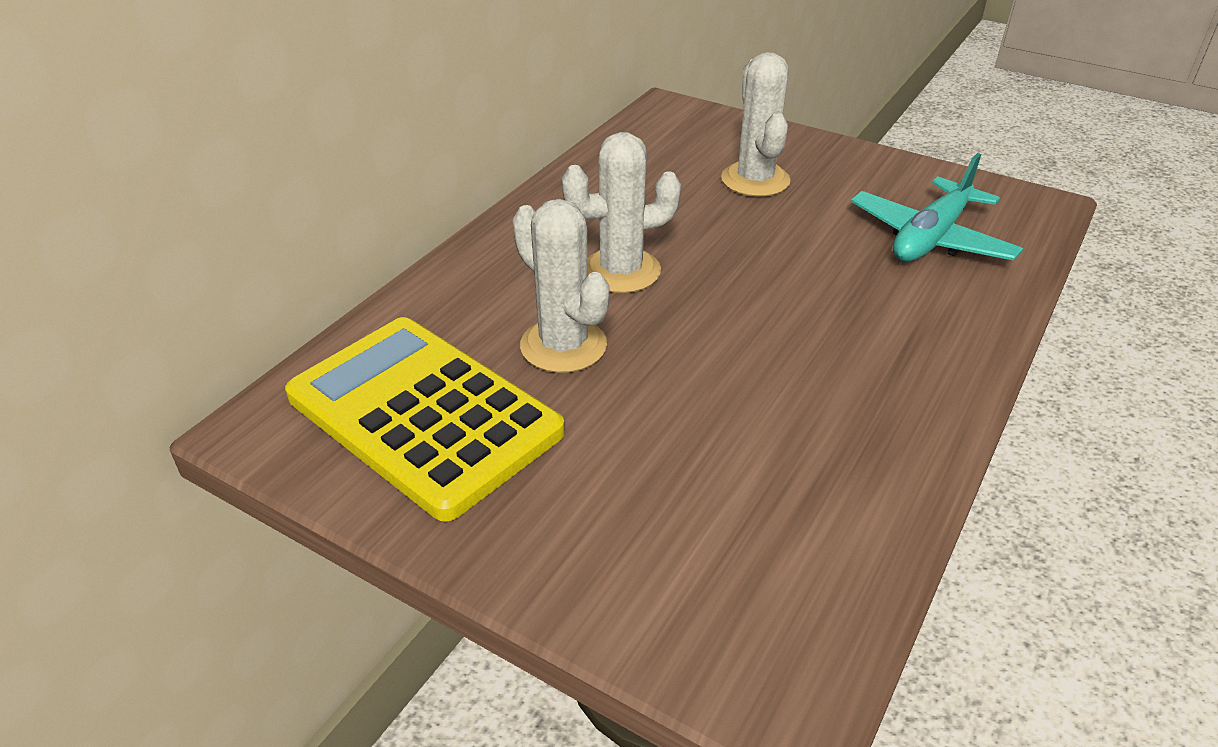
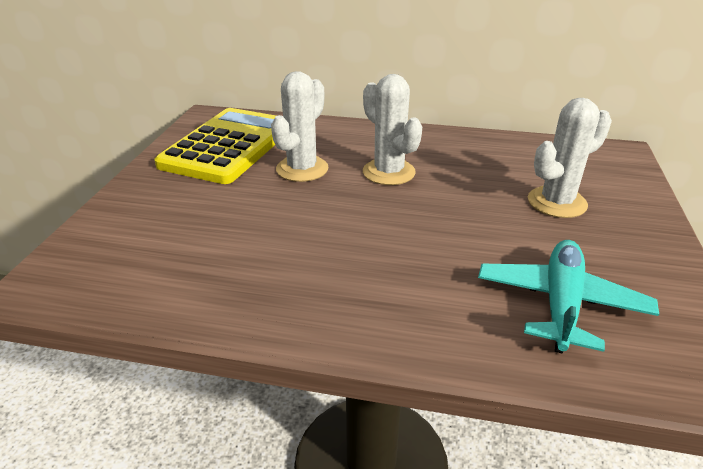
camera: 70 degrees right, 5 degrees down
turquoise plane [851,153,1023,262] -> turquoise plane turned 90 degrees clockwise [478,240,659,354]

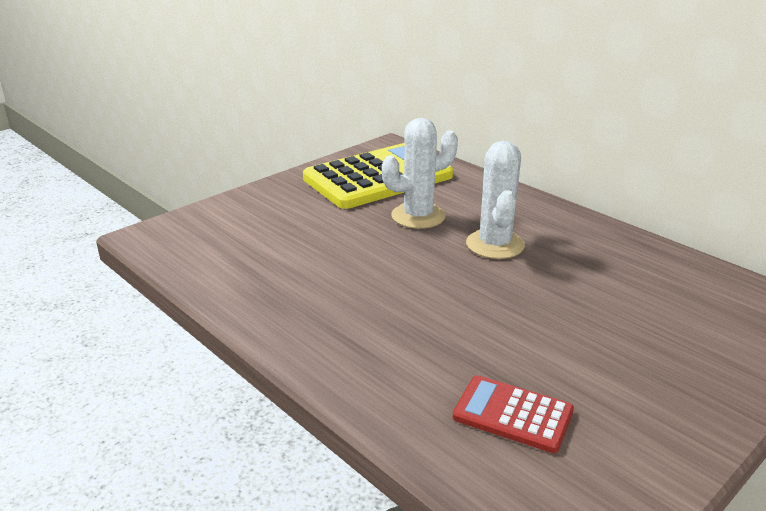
camera: 35 degrees right, 5 degrees down
turquoise plane [478,240,659,354] -> red calculator [453,375,574,453]
white cactus [528,98,612,218] -> none

